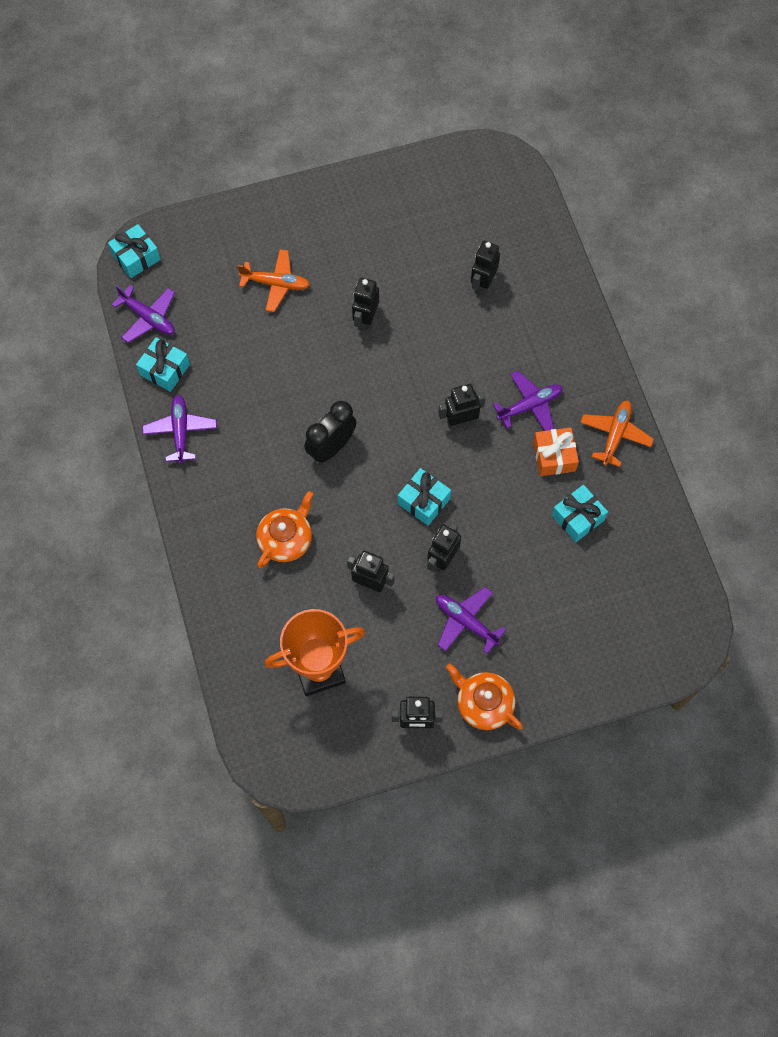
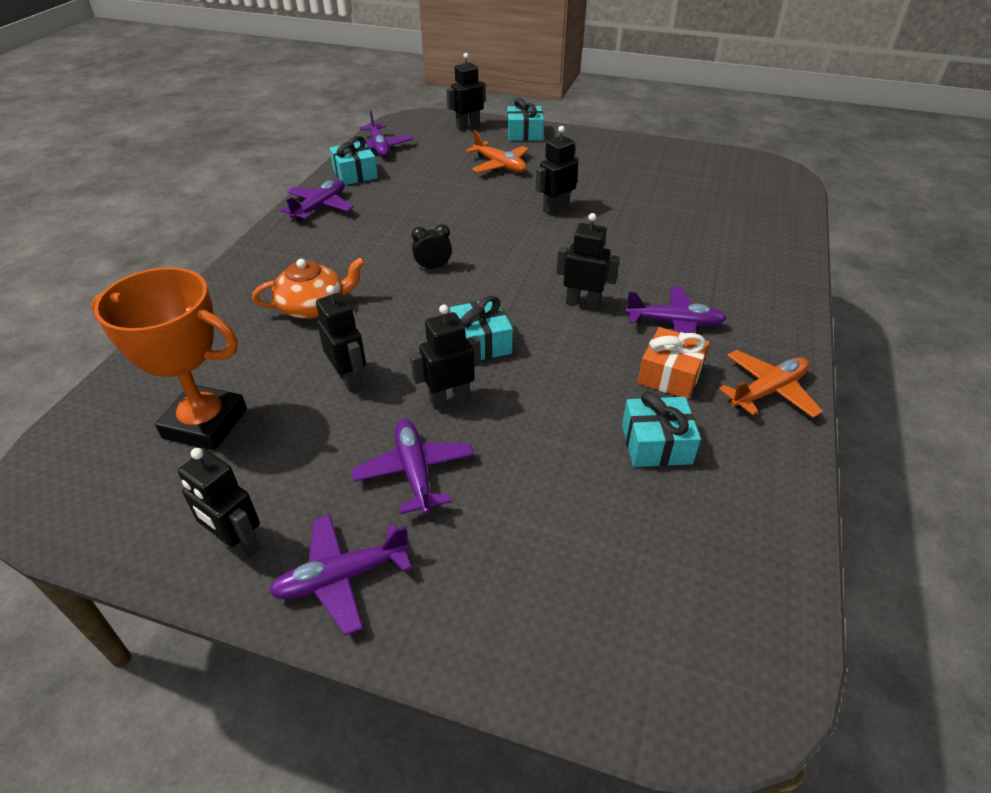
camera: 35 degrees right, 25 degrees down
turquoise gift [108,224,161,278] -> turquoise gift moved to [507,98,544,141]
black clock [304,401,357,463] -> black clock [412,224,452,269], size x0.57
orange teapot [446,664,523,730] -> purple plane [269,515,412,635]
black robot [471,241,500,296] -> black robot moved to [446,53,485,130]

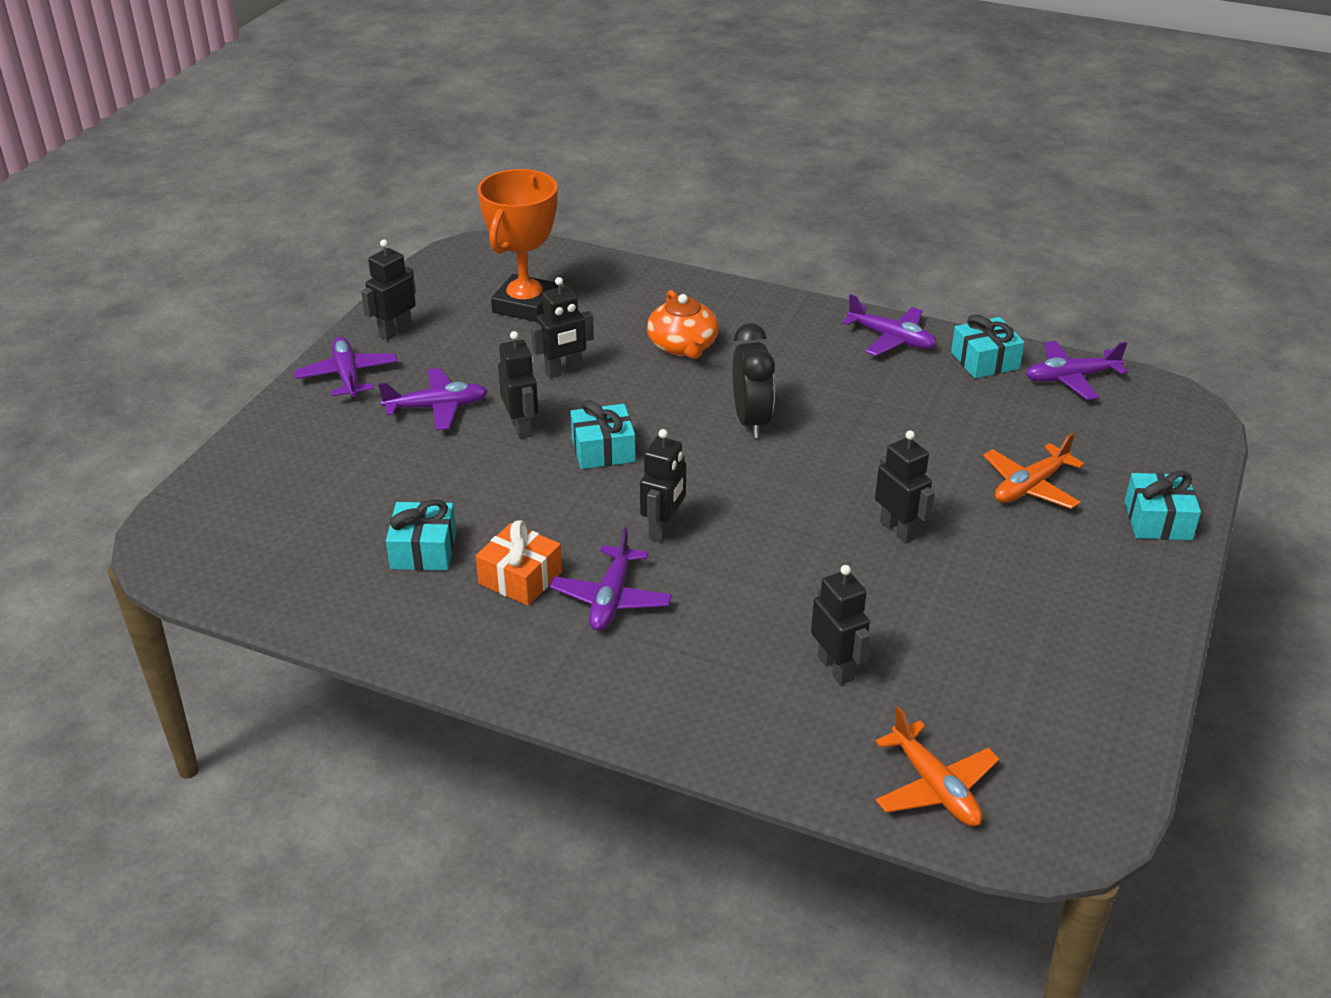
camera: 95 degrees right, 5 degrees down
black clock [412,224,452,269] -> black clock [733,323,775,438], size x1.77
black robot [446,53,485,130] -> black robot moved to [811,565,871,685]
orange plane [719,350,823,418] -> orange plane moved to [875,707,999,826]

